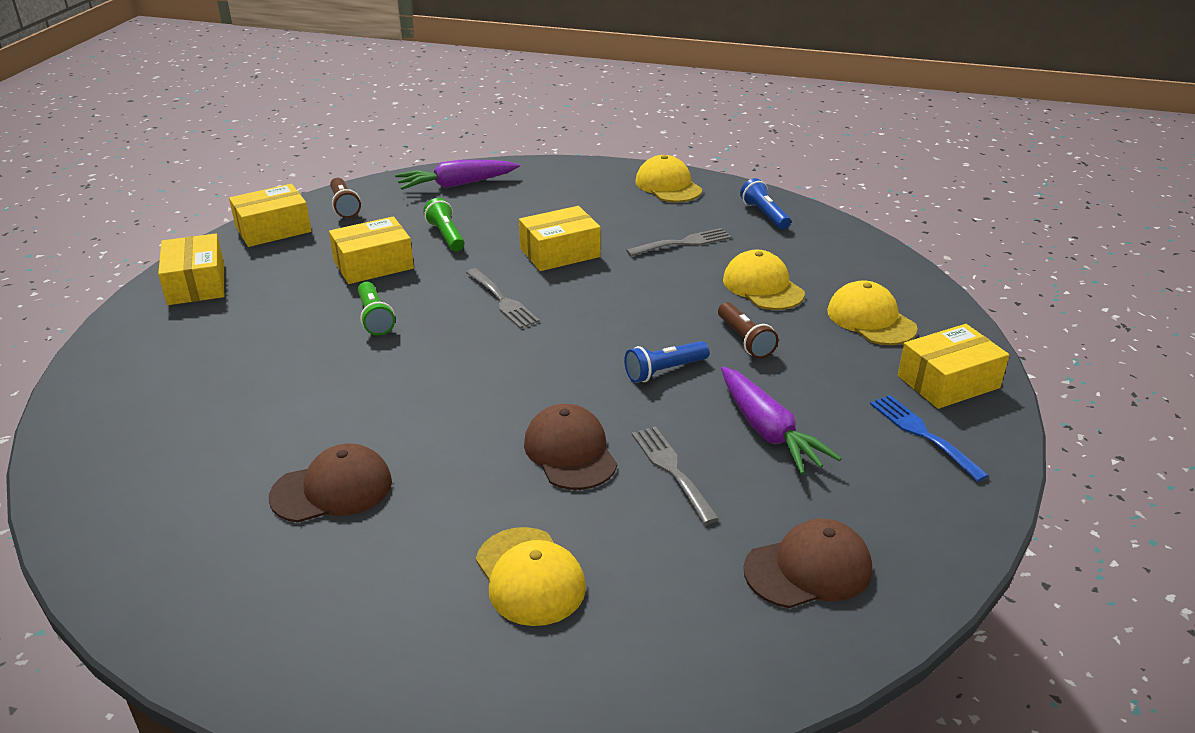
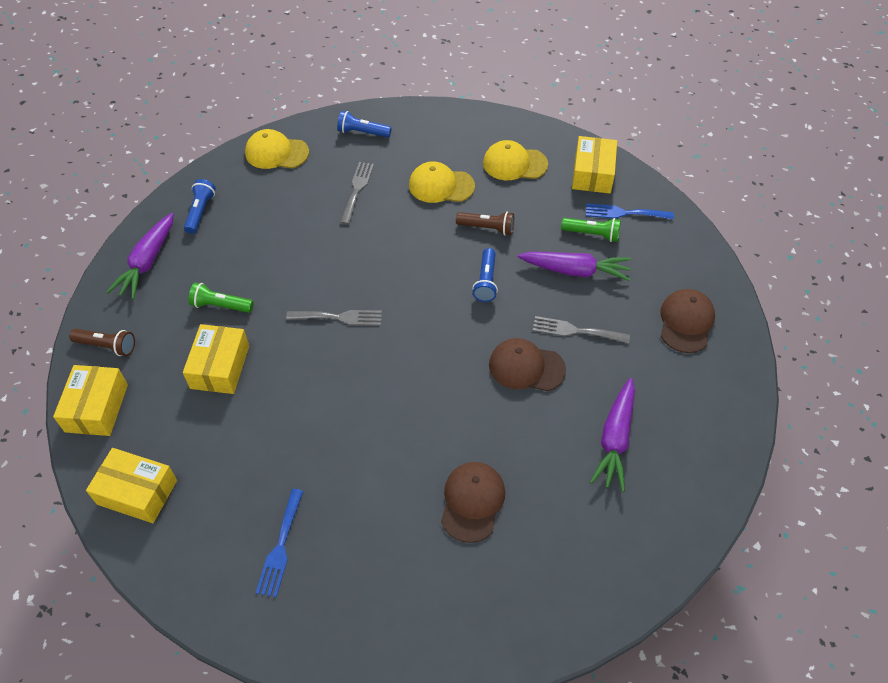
camera: 55 degrees left, 20 degrees up
green flashlight [358,282,395,335] -> green flashlight moved to [561,218,621,242]
yellow cap [476,527,586,626] -> purple carrot [590,378,635,492]
yellow box [519,206,601,271] -> none
none -> blue flashlight [184,179,216,234]
none -> blue fork [256,489,304,597]

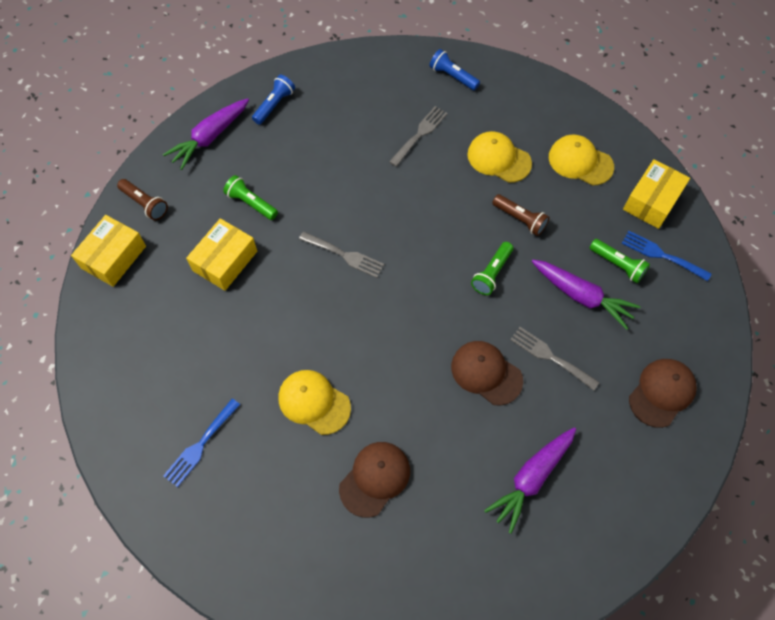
camera: 25 degrees right, 10 degrees up
yellow box [86,448,177,523] -> none
yellow cap [245,129,309,169] -> yellow cap moved to [279,370,351,435]
blue flashlight [472,248,498,302] -> green flashlight [471,242,513,295]

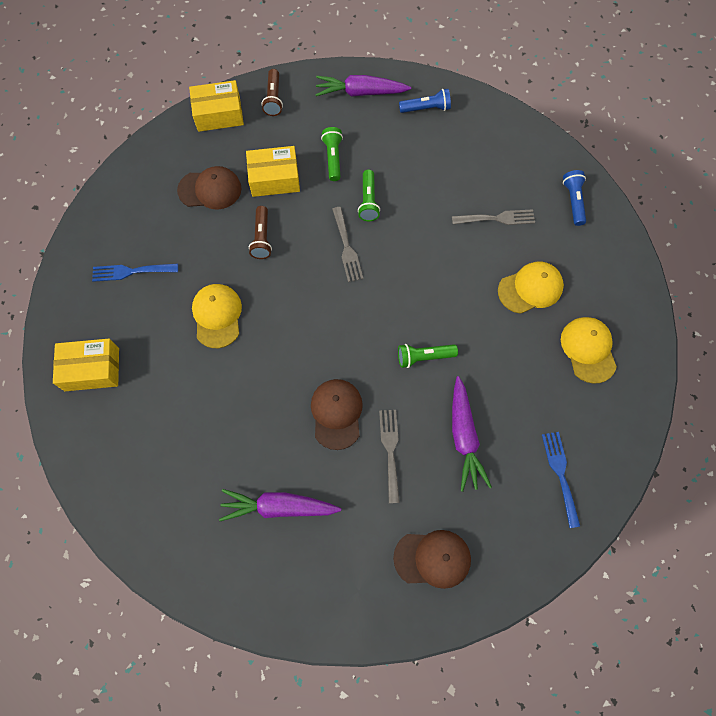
camera: 50 degrees right, 5 degrees up
brown cap [339,442,410,517] -> brown cap moved to [177,166,242,210]
yellow cap [467,131,532,183] -> yellow cap turned 75 degrees clockwise [498,262,564,314]
brown flashlight [492,194,549,236] -> brown flashlight moved to [249,206,272,259]
green flashlight [589,239,650,283] -> green flashlight moved to [358,170,380,221]
yellow box [623,159,690,229] -> yellow box moved to [53,339,119,391]

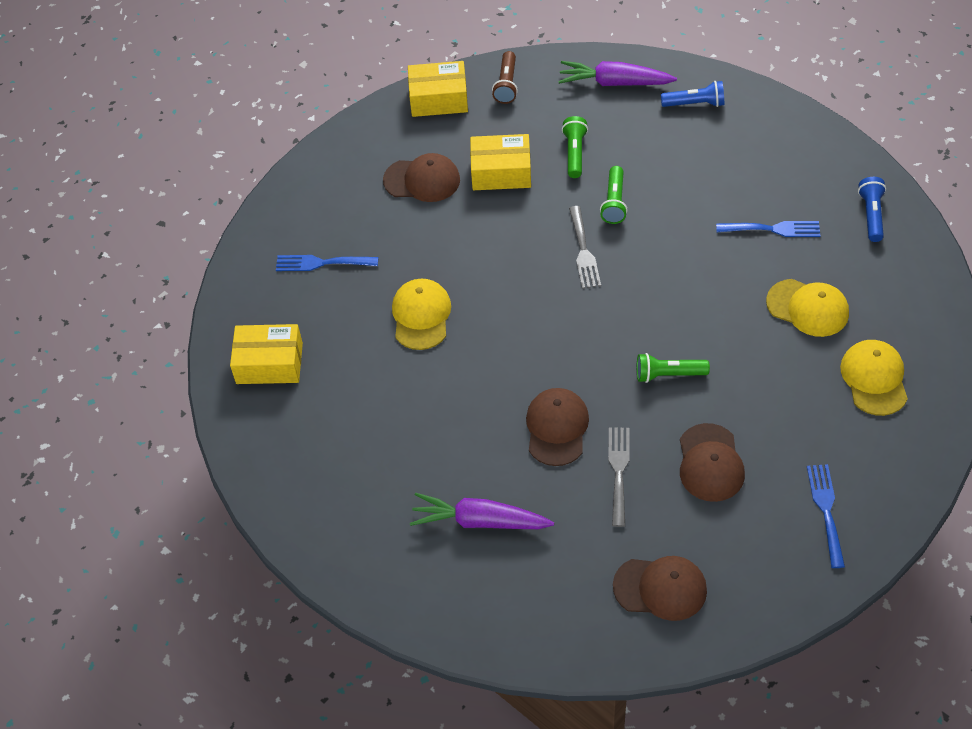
camera: 10 degrees right, 15 degrees down
brown flashlight [249,206,272,259] -> none
grey fork [452,209,535,225] -> blue fork [716,221,820,237]
purple carrot [452,376,492,492] -> brown cap [680,423,745,502]
yellow cap [498,262,564,314] -> yellow cap turned 45 degrees clockwise [766,279,849,337]

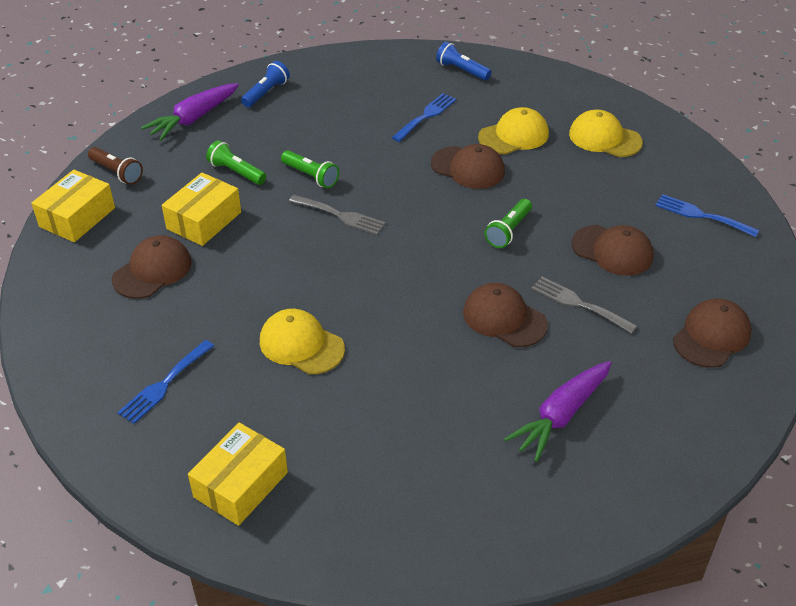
camera: 60 degrees left, 10 degrees down
none -> brown cap [431,144,505,189]

